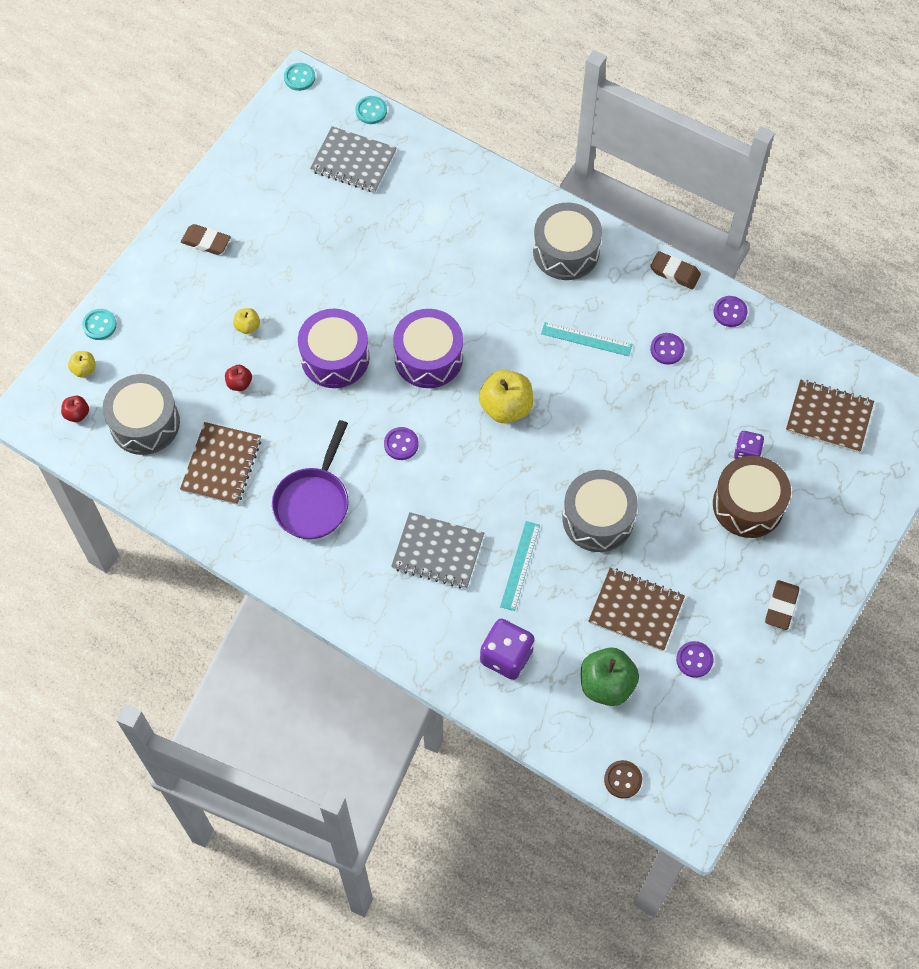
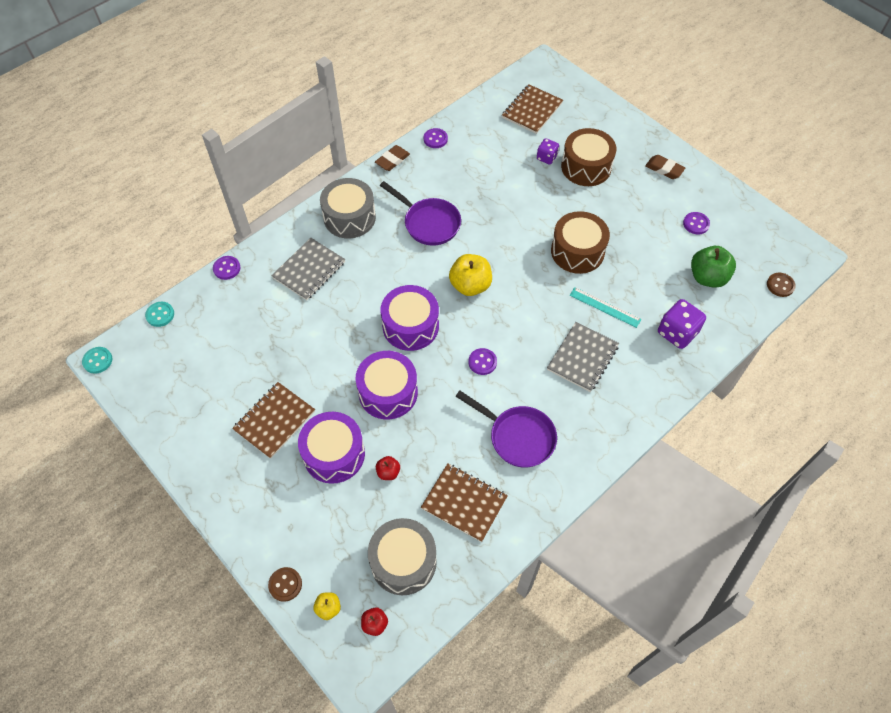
camera: 75 degrees left, 5 degrees down
turquoise button [82,309,117,340] -> brown button [268,567,302,602]
brown eraser [181,224,231,255] -> none
yellow apple [233,308,260,334] -> purple drum [298,412,365,484]
grey notebook [310,126,396,193] -> grey notebook moved to [271,238,345,300]
turquoise ruler [541,322,632,356] -> purple pan [380,181,461,246]
grey drum [562,470,638,552] -> brown drum [551,211,610,274]
brown notebook [588,567,685,651] -> brown notebook moved to [232,382,315,459]
purple button [650,333,685,365] -> purple button moved to [213,256,240,280]

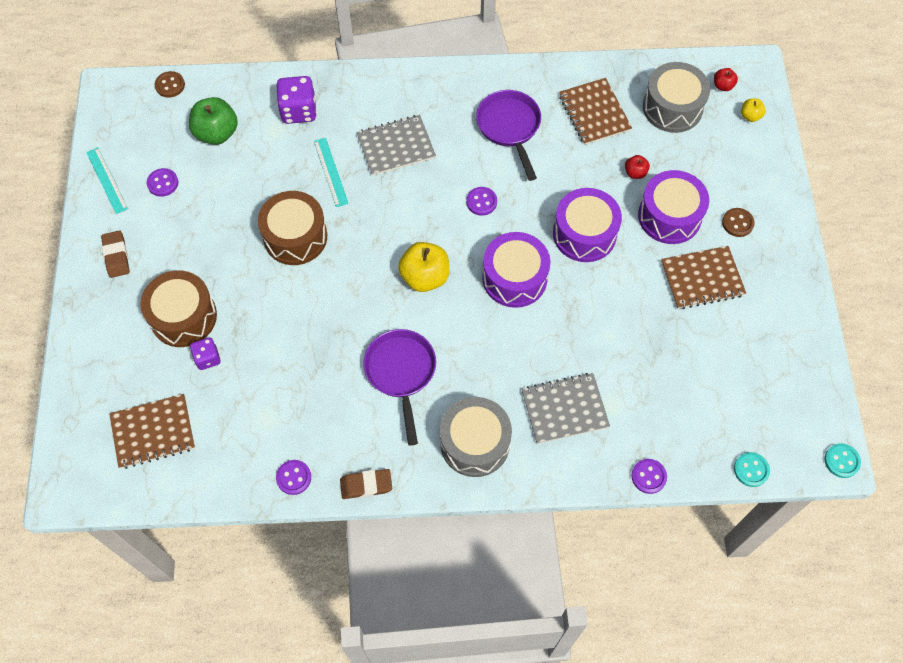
camera: 140 degrees left, 5 degrees up
brown button [268,567,302,602] -> brown button moved to [722,208,755,237]
none -> turquoise ruler [86,147,128,214]

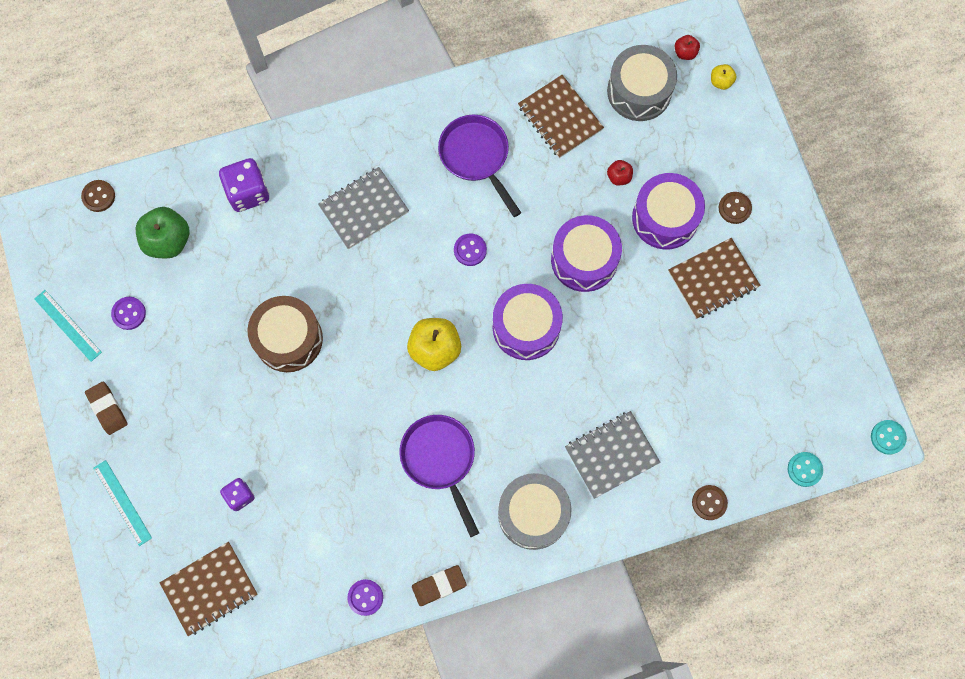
camera: 15 degrees left, 10 degrees up
brown drum [140,271,217,347] -> none
turquoise ruler [314,138,349,207] -> turquoise ruler moved to [93,460,152,546]
purple button [631,459,667,494] -> brown button [692,485,728,520]

